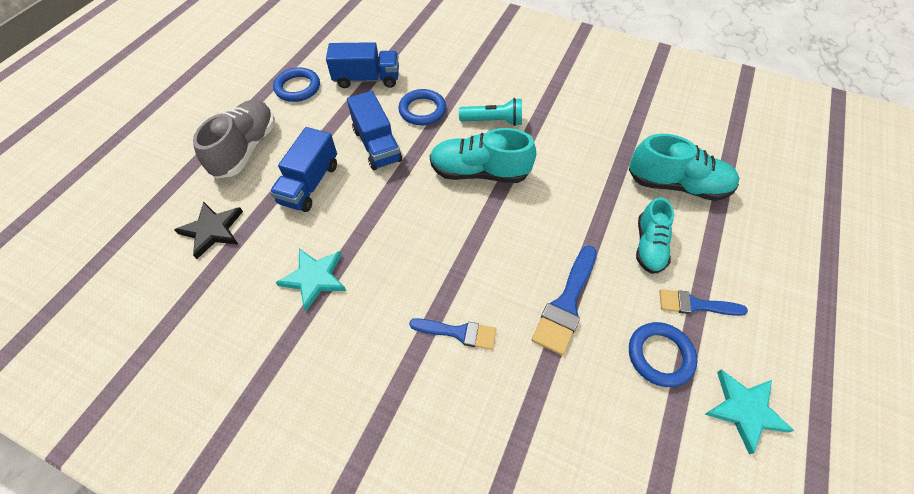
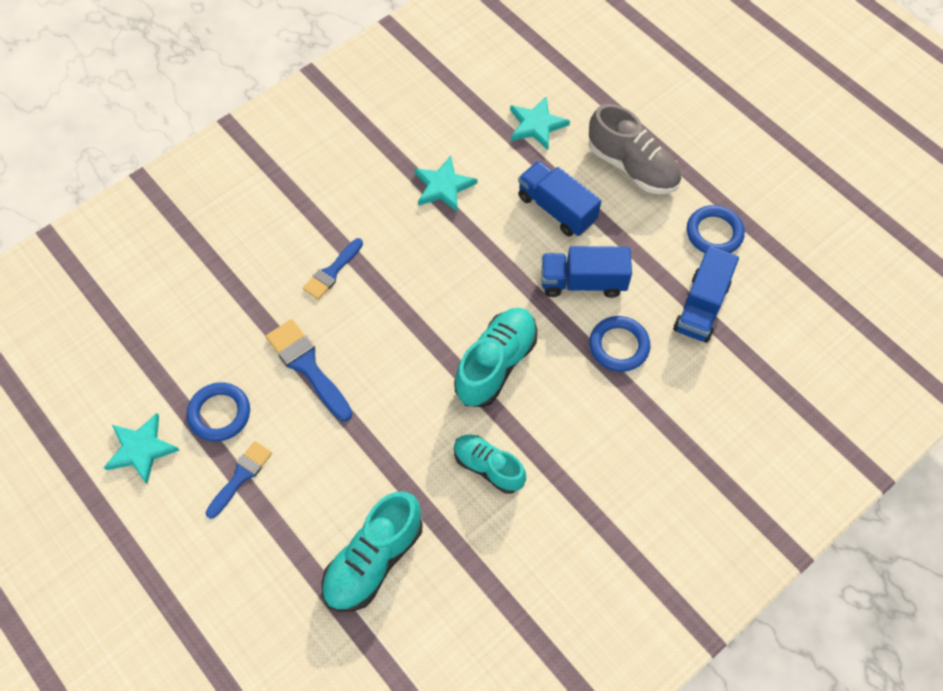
camera: 115 degrees right, 5 degrees up
black star [174,201,243,259] -> turquoise star [510,97,570,150]
turquoise flashlight [459,98,522,126] -> none
turquoise shoe [636,197,674,274] -> turquoise shoe moved to [454,435,526,494]

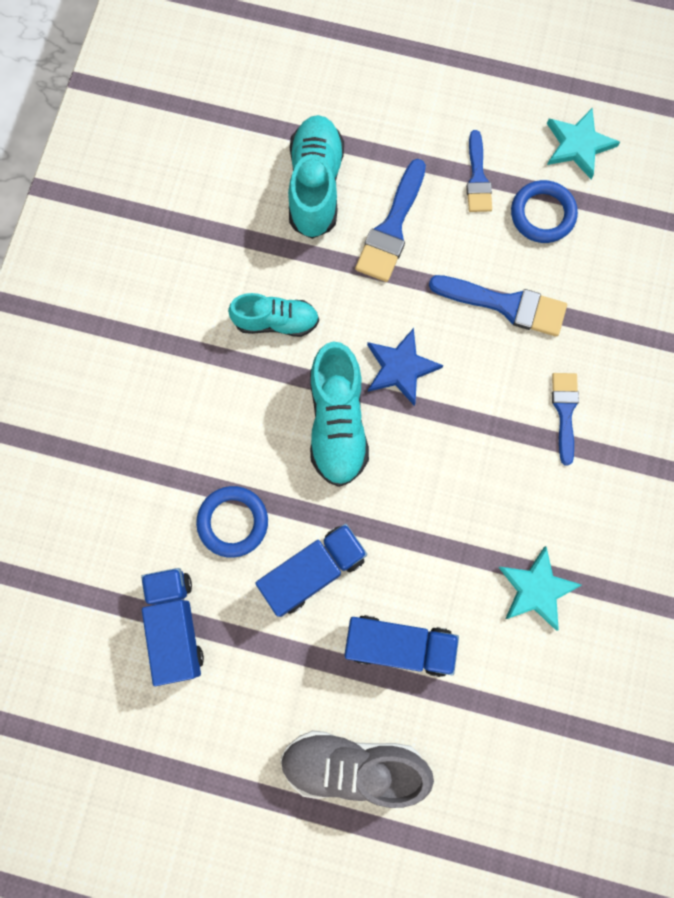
camera: 145 degrees right, 15 degrees up
turquoise star [510,97,570,150] -> none
blue ring [687,205,745,253] -> none
none -> blue brush [355,159,426,282]
none -> blue star [367,328,443,406]

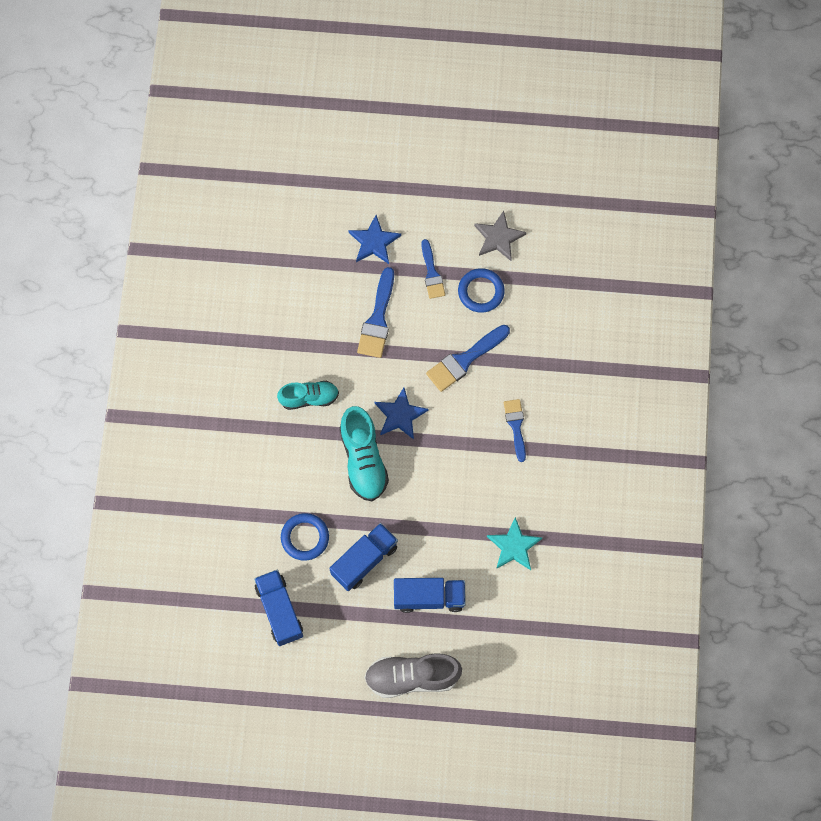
camera: 10 degrees left, 5 degrees down
turquoise shoe [288,115,344,239] -> none
blue brush [429,275,567,337] -> blue brush turned 135 degrees clockwise [426,325,510,392]
turquoise star [547,108,620,179] -> grey star [474,211,527,261]
none -> blue star [348,215,401,264]

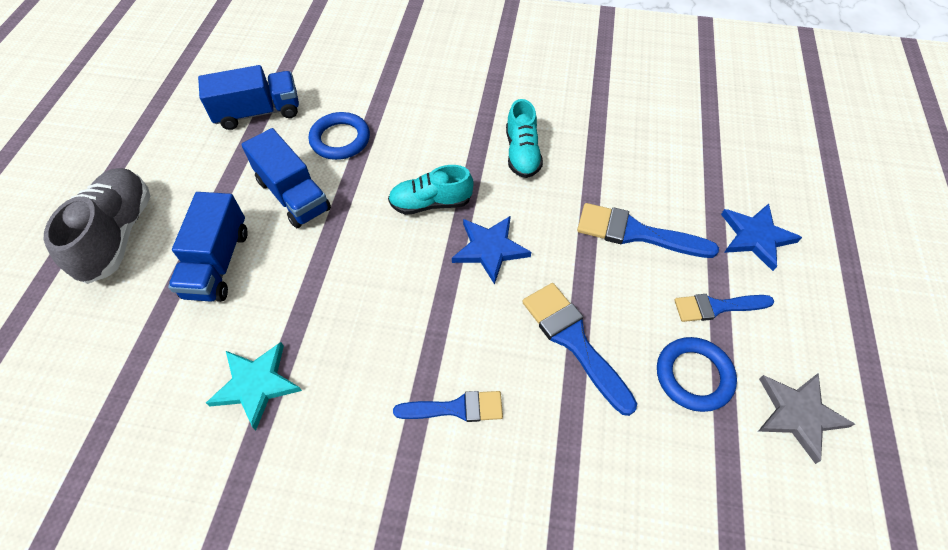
camera: 95 degrees right, 15 degrees down
turquoise shoe [340,406,389,501] -> turquoise shoe [388,165,474,215], size x0.66

